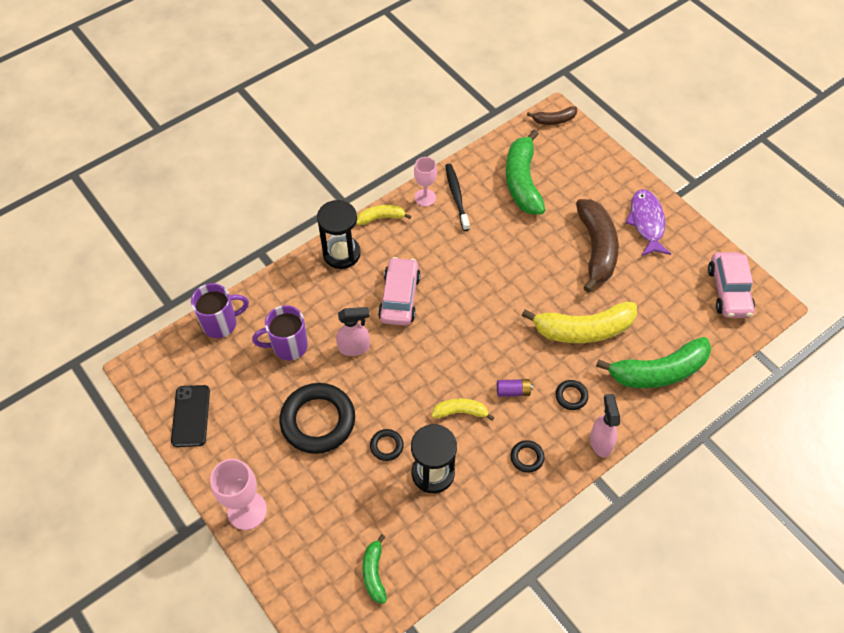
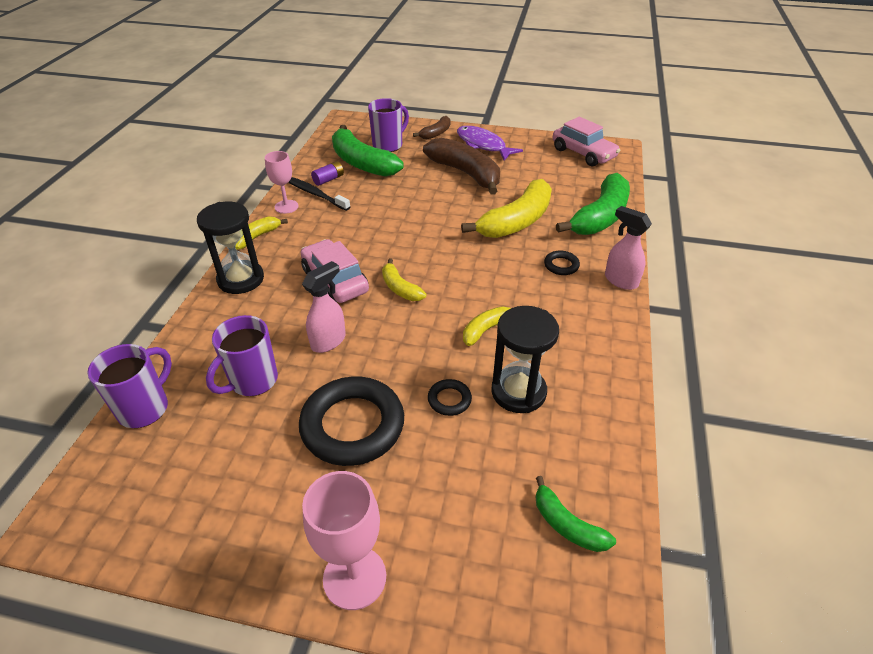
camera: 40 degrees left, 15 degrees down
black phone [171,385,210,447] -> none
purple battery [497,379,533,397] -> purple battery moved to [311,161,344,186]
black ring [511,440,545,473] -> none
brown banana [527,106,577,125] -> brown banana moved to [413,116,450,139]
none -> purple mug [368,98,409,152]
none -> yellow banana [382,259,427,301]

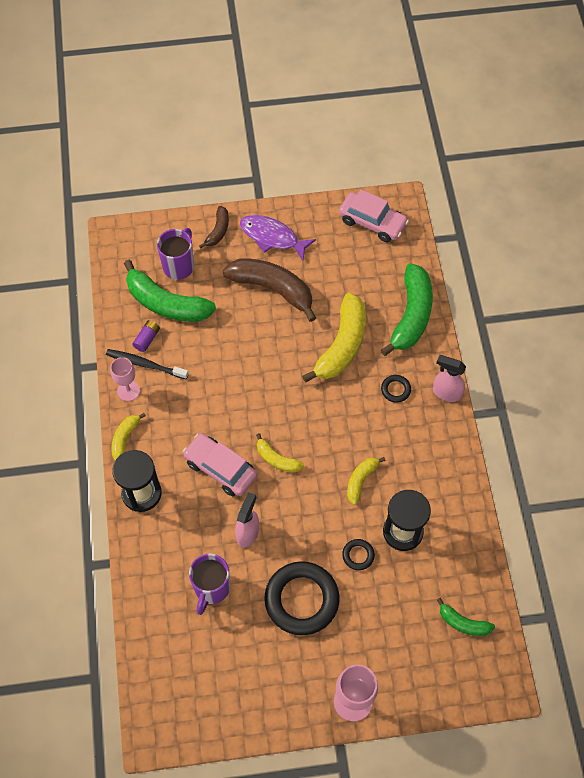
camera: 20 degrees left, 20 degrees up
purple mug [88,344,172,428] -> none

